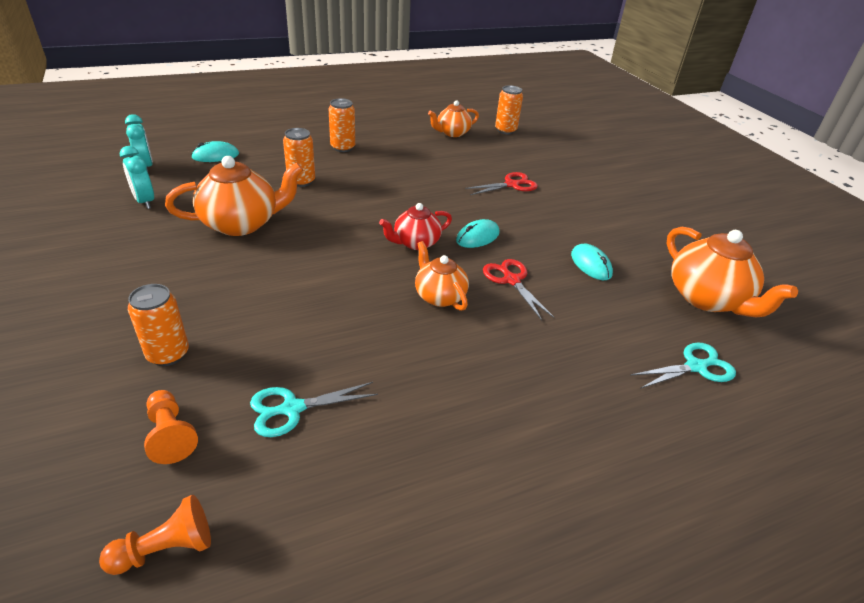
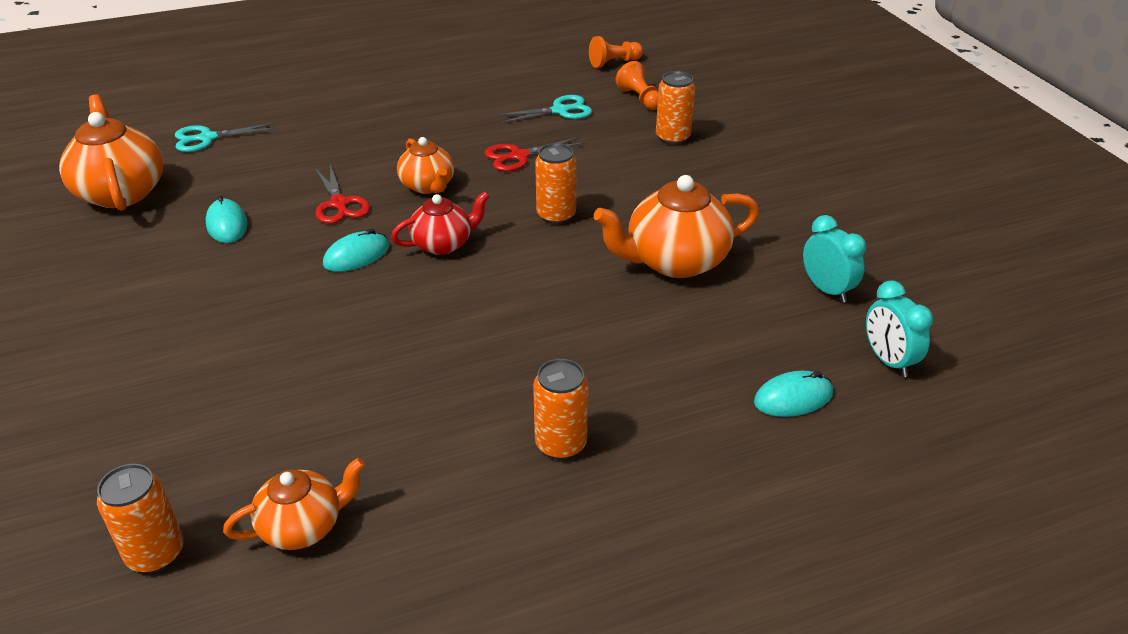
camera: 175 degrees left, 0 degrees up
orange can [283,128,315,187] -> orange can moved to [535,143,577,225]
red scissors [465,172,538,195] -> red scissors moved to [485,137,586,171]

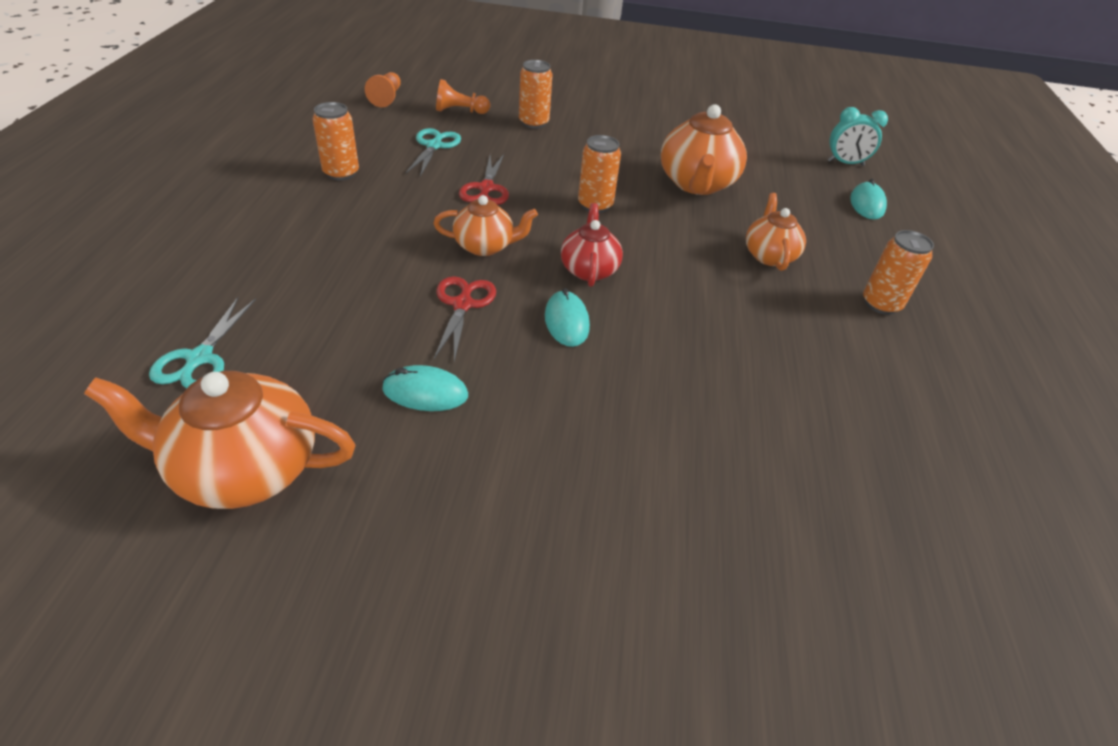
camera: 65 degrees left, 5 degrees up
orange can [97,464,184,573] -> orange can moved to [313,102,359,181]
orange teapot [223,458,365,550] -> orange teapot moved to [746,193,806,271]
red scissors [315,164,370,224] -> red scissors turned 90 degrees counterclockwise [434,276,496,362]
turquoise clock [803,215,866,303] -> none

